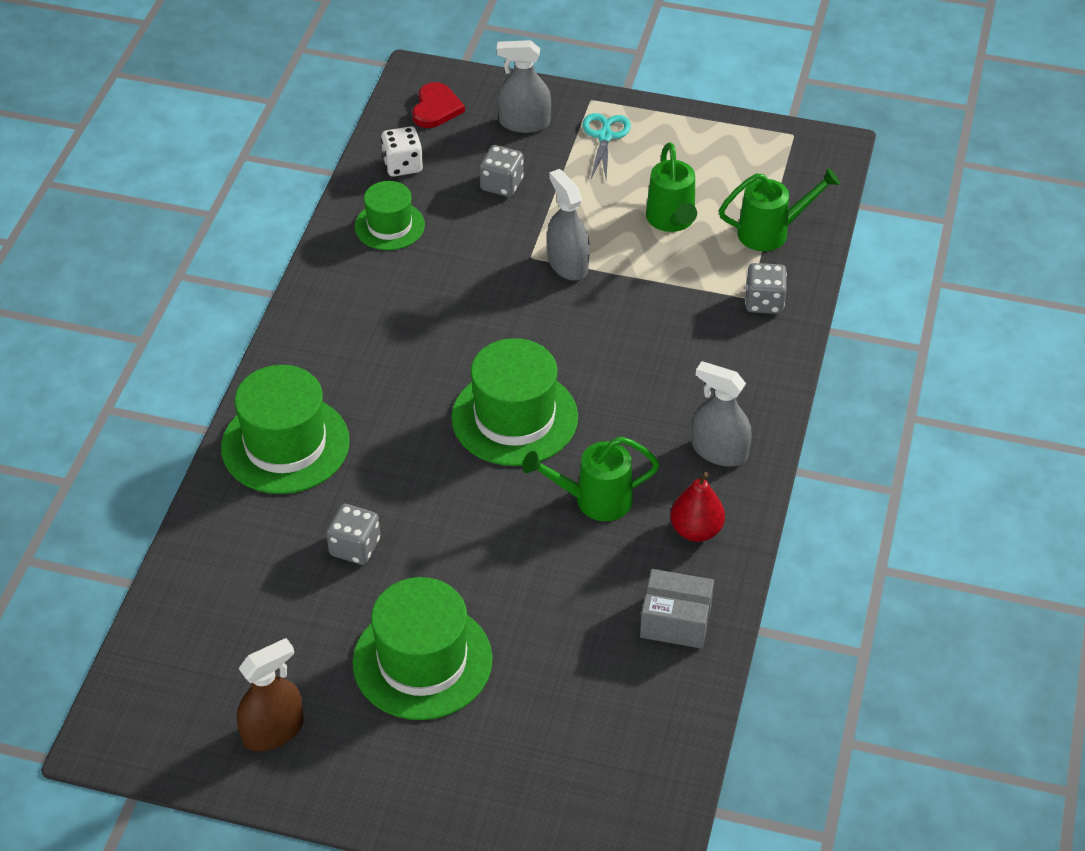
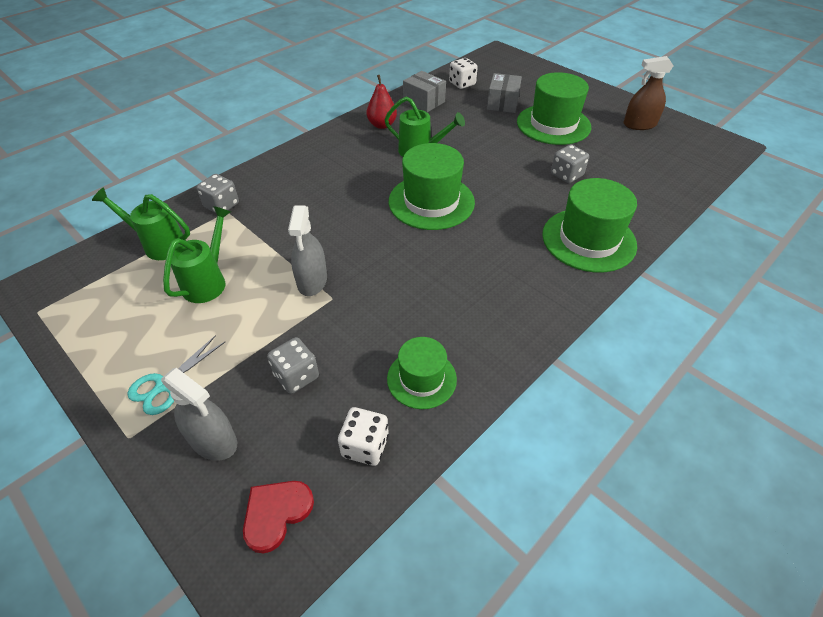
camera: 150 degrees left, 0 degrees up
grey spray bottle [692,361,752,467] -> none
none -> white dice [449,58,478,89]
none -> grey box [487,73,522,113]

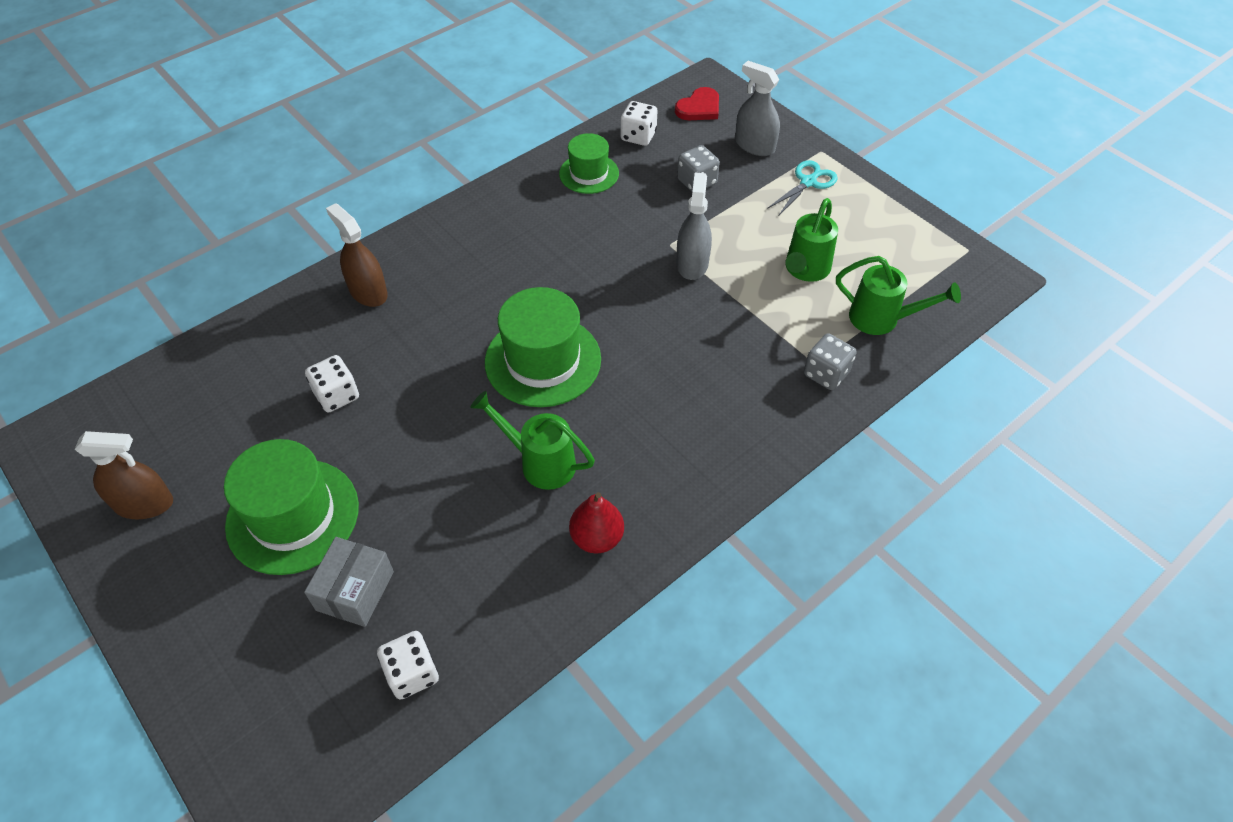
camera: 175 degrees left, 5 degrees up
grey box [403,71,446,112] -> none
green hat [542,178,637,273] -> brown spray bottle [326,203,388,307]
grey dice [551,145,589,183] -> white dice [305,355,359,413]

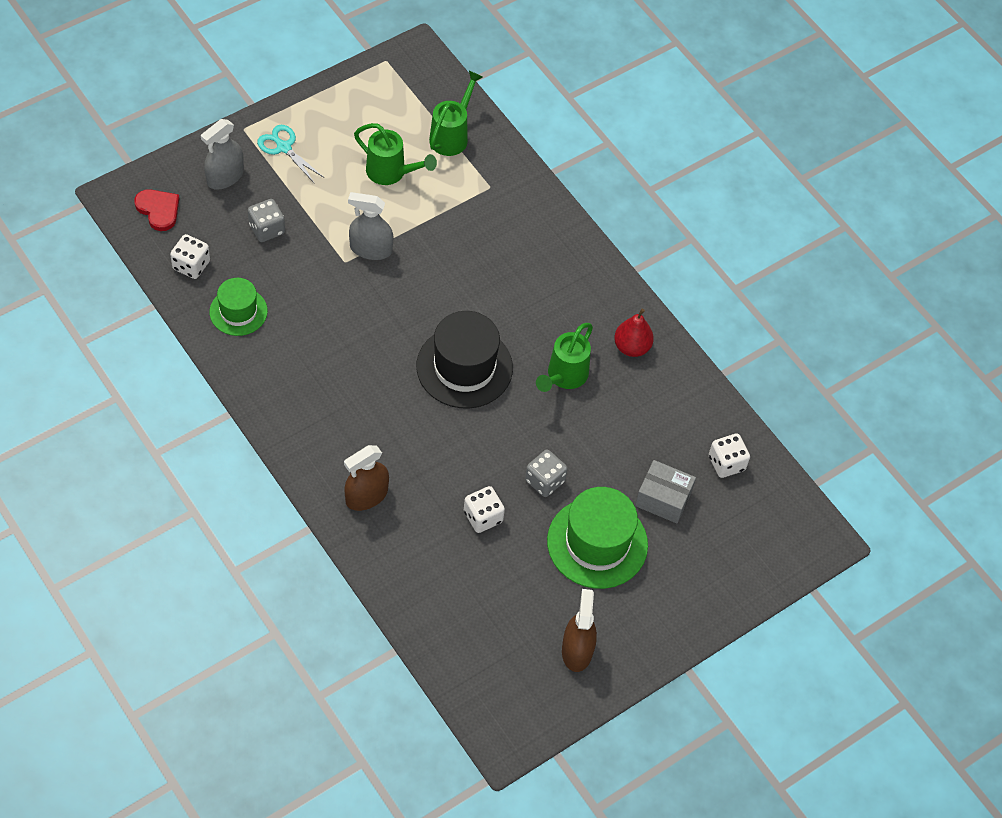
camera: 90 degrees left, 5 degrees up
green hat [485,287,601,407] -> black hat [416,311,513,409]
grey dice [804,333,857,390] -> grey dice moved to [525,450,568,497]

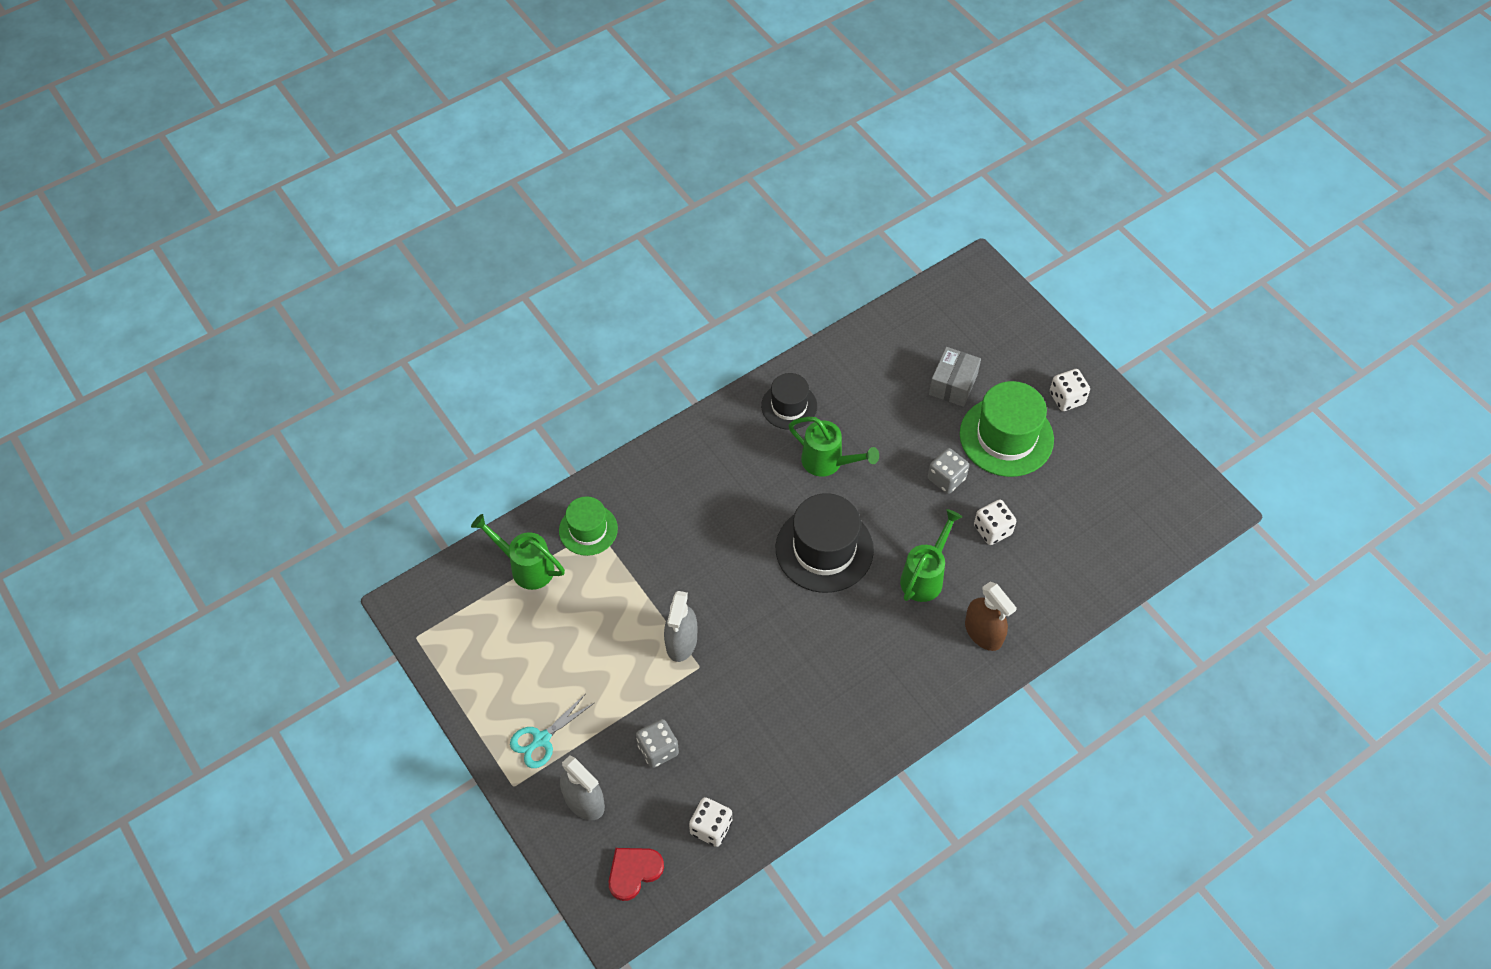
camera: 85 degrees left, 0 degrees up
green hat [209,278,268,336] -> green hat moved to [559,496,618,556]
green watering can [354,123,437,185] -> green watering can moved to [900,509,962,602]
brown spray bottle [562,589,597,672] -> none
red pear [614,309,654,357] -> black hat [761,373,817,430]
white dice [709,434,750,478] -> white dice moved to [1050,369,1090,411]

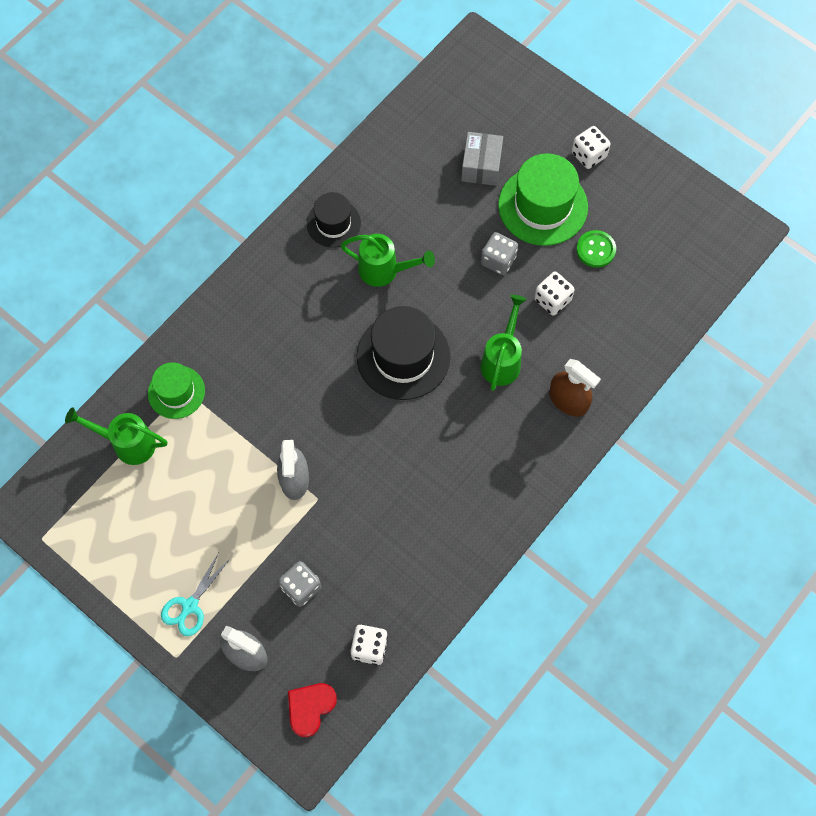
camera: 15 degrees left, 10 degrees up
none -> green button [576,230,616,268]

